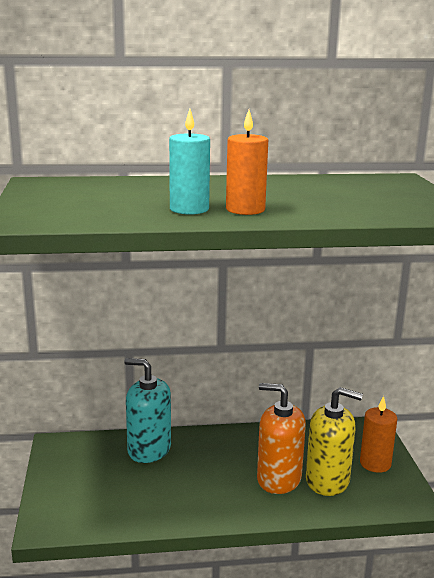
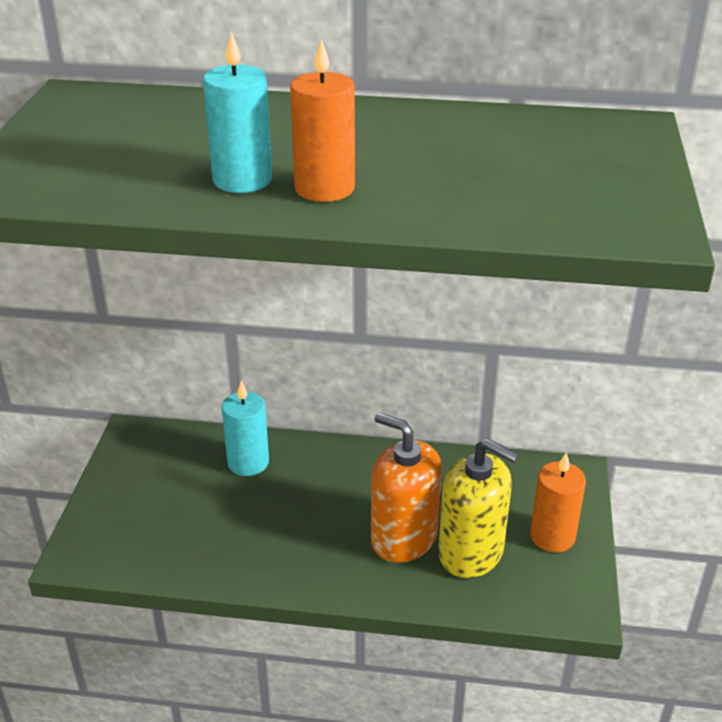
camera: 15 degrees right, 15 degrees up
turquoise soap dispenser [124,358,171,463] -> turquoise candle [222,381,269,476]

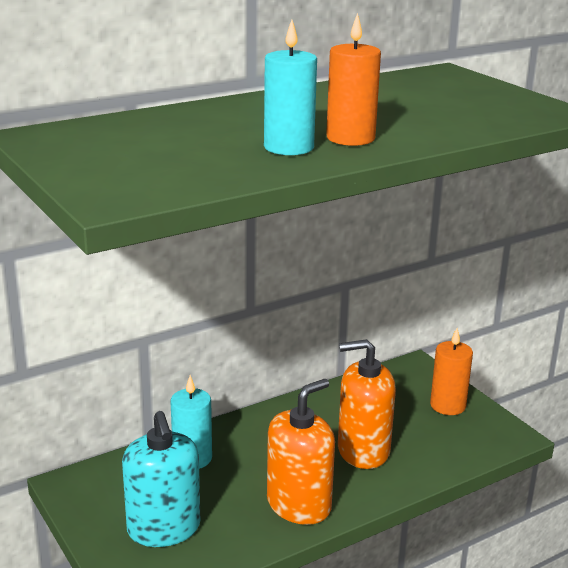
camera: 40 degrees left, 10 degrees down
yellow soap dispenser [438,438,519,578] -> none
none -> turquoise soap dispenser [122,411,200,547]
none -> orange soap dispenser [267,379,335,525]

